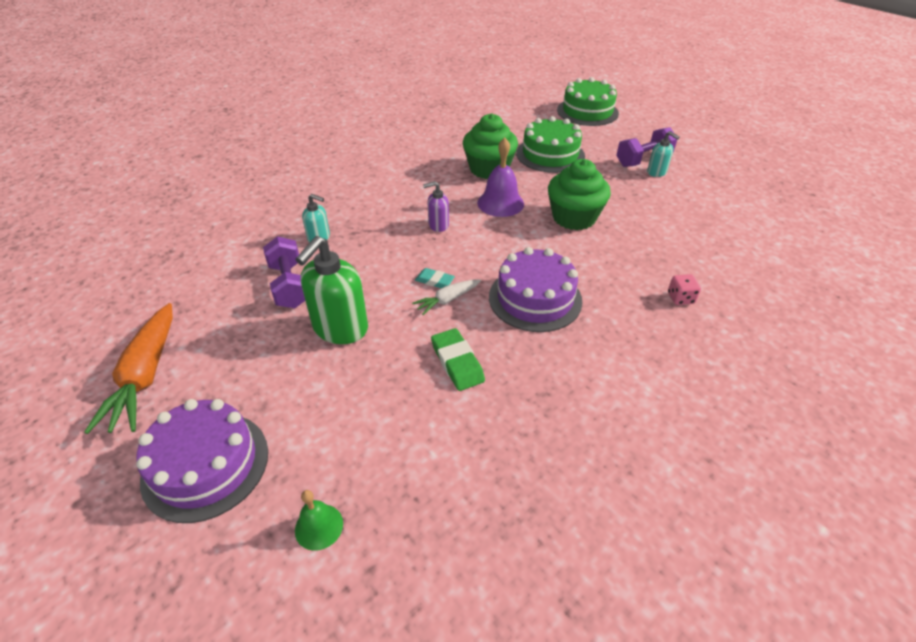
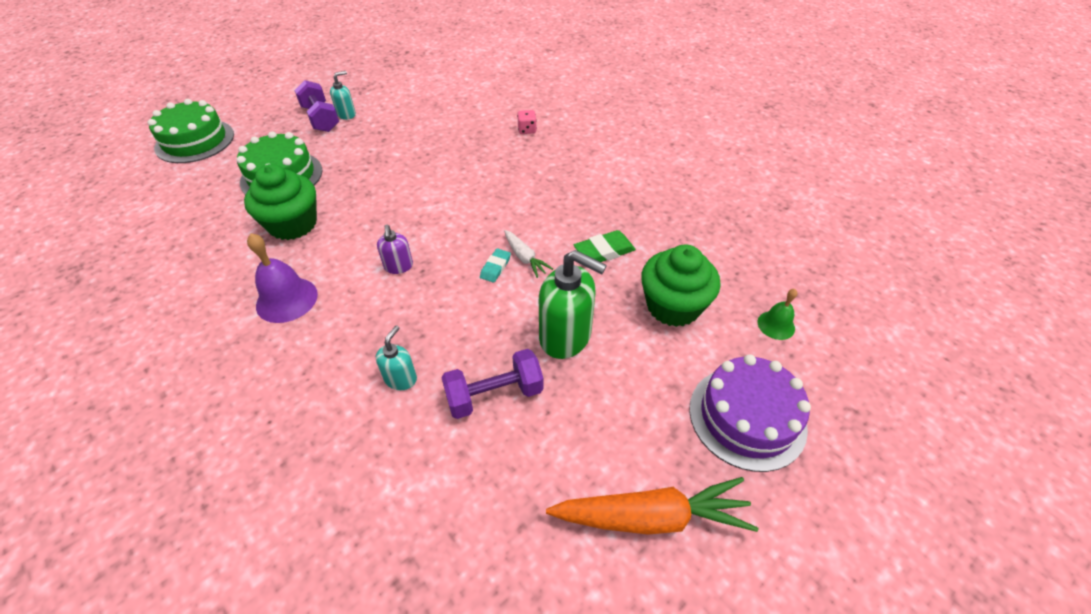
camera: 90 degrees left, 5 degrees up
purple bell [477,138,524,217] -> purple bell moved to [247,233,318,323]
purple cake [489,247,582,332] -> none
green cupcake [548,159,611,230] -> green cupcake moved to [641,244,720,327]

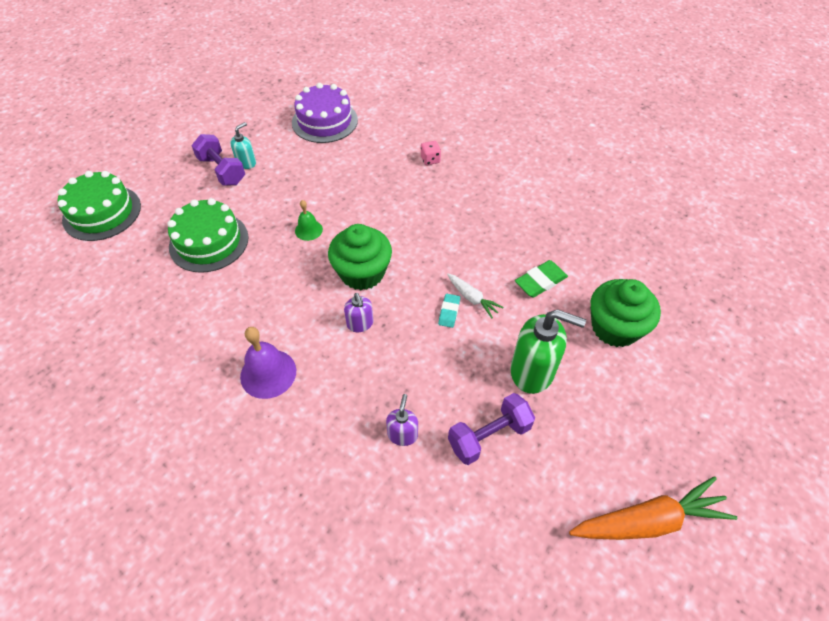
camera: 10 degrees left, 5 degrees up
green cupcake [244,164,317,240] -> green cupcake moved to [328,224,392,290]
turquoise soap dispenser [376,325,417,390] -> purple soap dispenser [386,394,418,446]
purple cake [689,354,811,472] -> purple cake moved to [292,83,358,143]
green bell [758,289,798,340] -> green bell moved to [295,200,323,241]

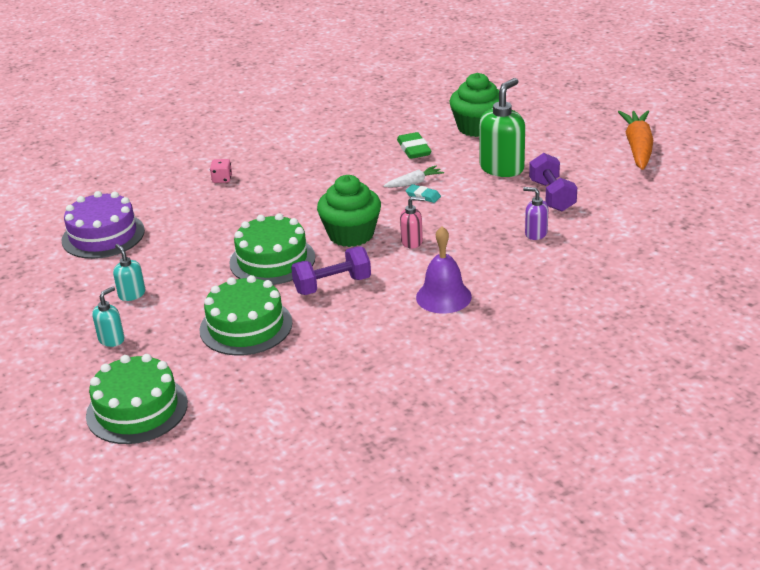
camera: 70 degrees left, 20 degrees down
purple dumbbell [191,134,245,186] -> purple dumbbell moved to [291,247,371,295]
green bell [295,200,323,241] -> green cake [229,213,315,285]
purple soap dispenser [344,293,373,332] -> pink soap dispenser [400,196,425,249]
none -> turquoise soap dispenser [92,287,125,347]

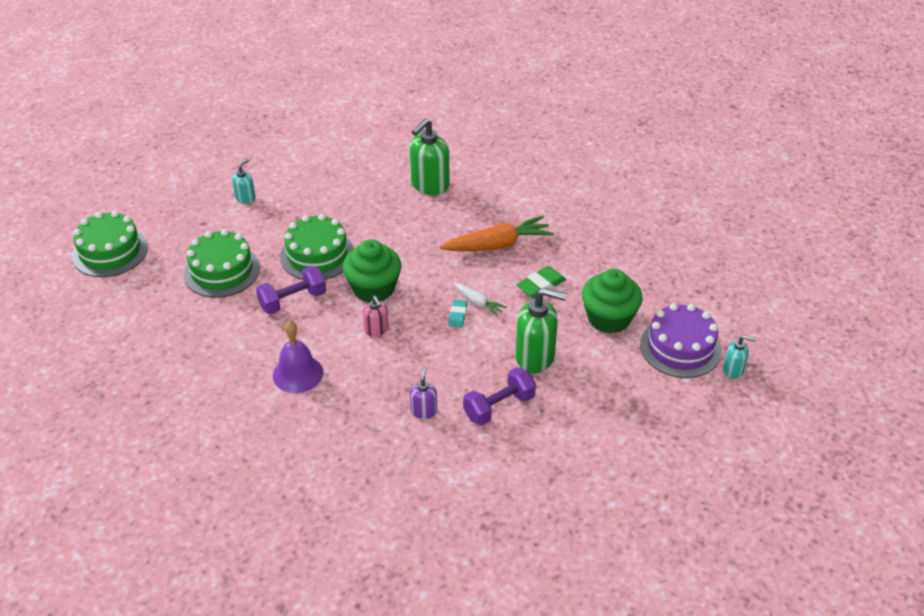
camera: 65 degrees right, 10 degrees up
purple cake [62,191,145,259] -> purple cake moved to [640,303,722,378]
turquoise soap dispenser [92,287,125,347] -> turquoise soap dispenser moved to [723,335,757,379]
pink dice [210,159,232,183] -> green soap dispenser [409,118,450,195]
purple dumbbell [291,247,371,295] -> purple dumbbell turned 75 degrees counterclockwise [256,266,326,314]
orange carrot [618,110,653,170] -> orange carrot moved to [439,215,554,251]

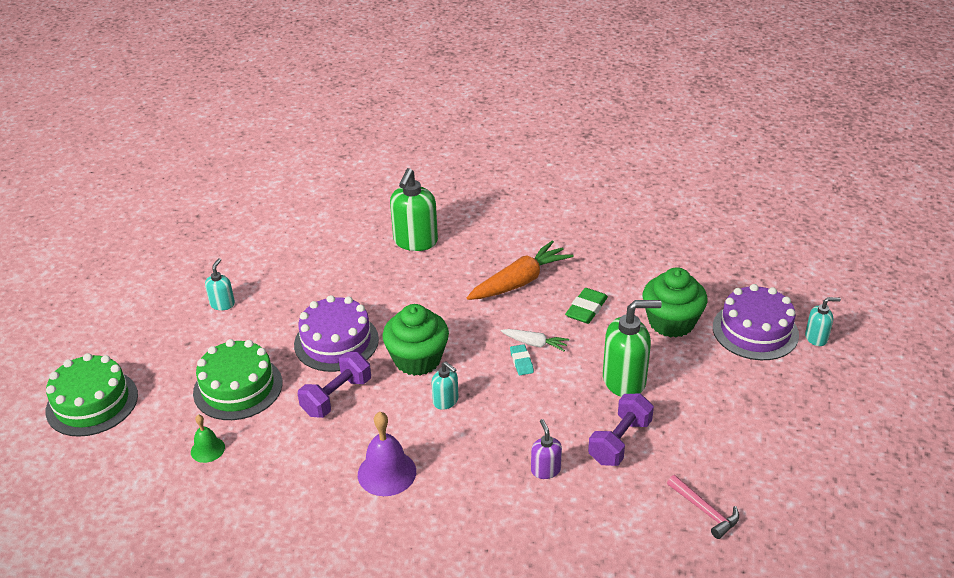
camera: 20 degrees left, 5 degrees down
green cake [280,214,354,280] -> purple cake [294,295,379,372]
pink soap dispenser [363,296,389,337] -> turquoise soap dispenser [432,361,459,410]
none -> green bell [191,414,225,463]
none -> pink hammer [667,475,739,539]

